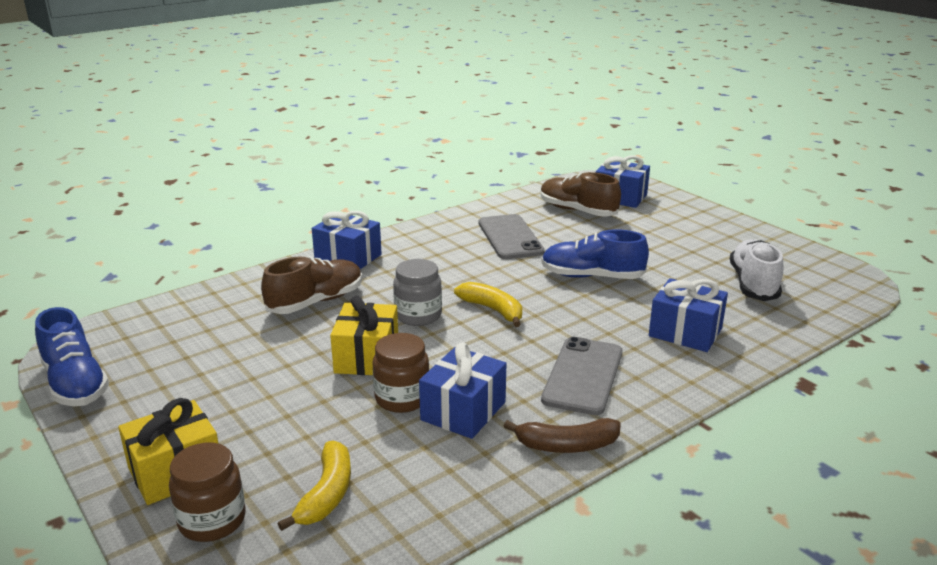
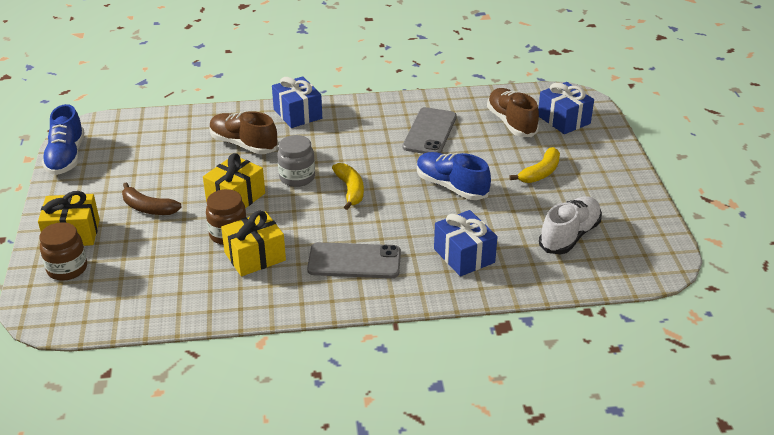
camera: 30 degrees right, 10 degrees up
brown shoe [261,256,362,314] -> brown shoe turned 135 degrees counterclockwise [210,111,278,154]
yellow banana [278,441,351,531] -> yellow banana moved to [509,147,560,183]
blue gift [419,343,506,439] -> yellow gift [221,211,286,276]
brown banana [504,418,621,453] -> brown banana moved to [122,182,182,215]
grey phone [541,337,622,415] -> grey phone turned 45 degrees clockwise [307,242,401,278]

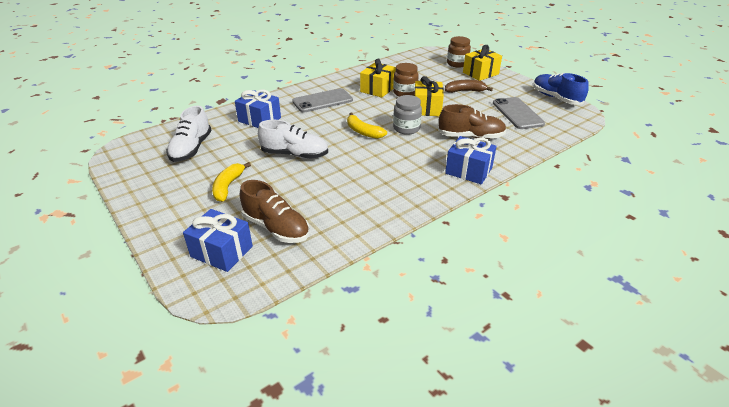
camera: 150 degrees right, 0 degrees up
grey phone [402,107,457,154] -> grey phone moved to [493,97,545,129]
blue shoe [417,152,491,200] -> white shoe [258,120,328,159]

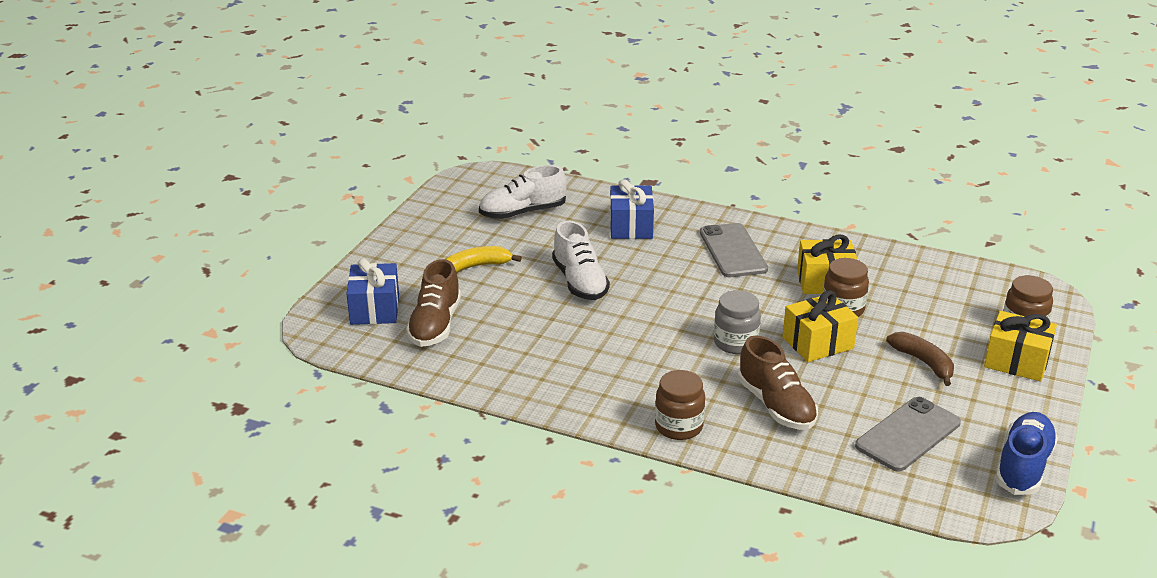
camera: 60 degrees right, 5 degrees down
grey phone [292,88,353,113] -> grey phone turned 45 degrees clockwise [700,223,768,277]
yellow banana [347,113,387,139] -> none
blue gift [445,136,497,184] -> brown jar [655,370,705,440]

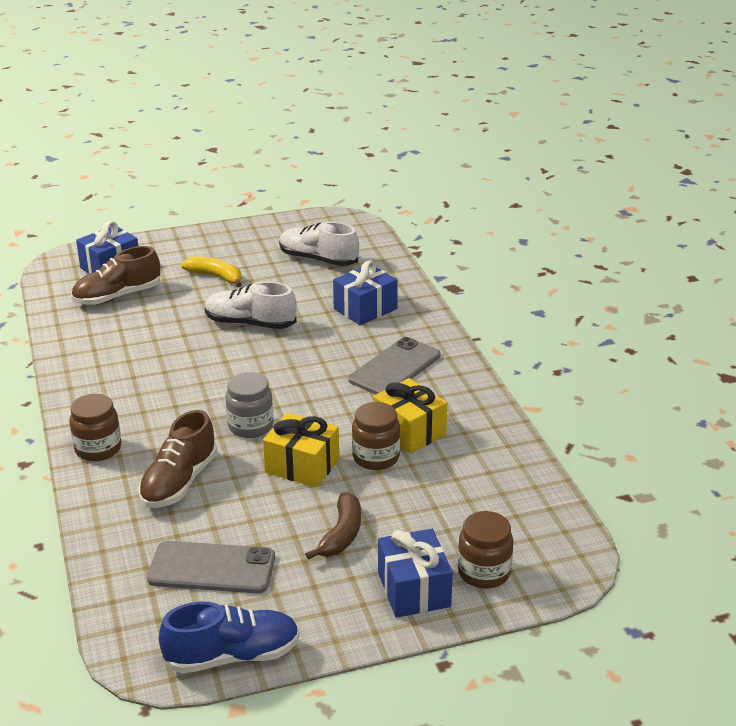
camera: 50 degrees right, 0 degrees up
white shoe [552,221,610,300] -> white shoe turned 75 degrees clockwise [205,282,297,329]
yellow gift [984,311,1057,382] -> blue gift [378,529,453,618]

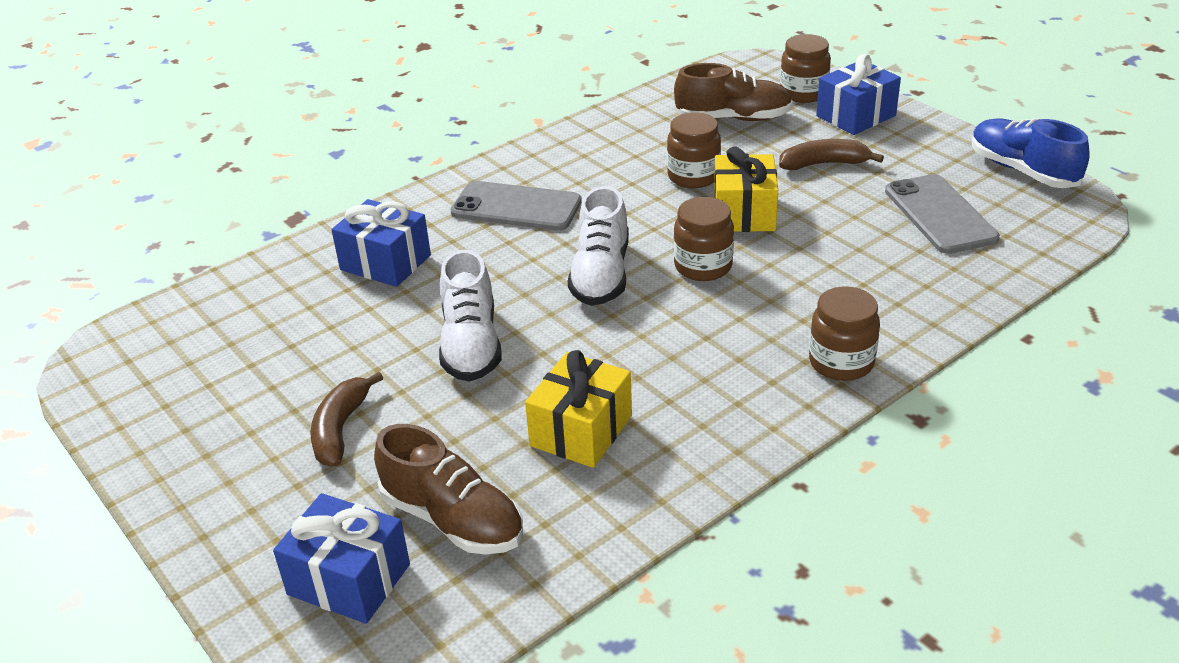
camera: 110 degrees left, 5 degrees up
brown shoe [138,410,217,508] -> brown shoe moved to [674,63,793,121]
yellow banana [181,256,242,287] -> brown banana [310,372,383,466]
grey jar [225,372,273,438] -> brown jar [674,197,734,281]
white shoe [279,222,359,266] -> white shoe moved to [568,186,629,306]
yellow gift [373,378,447,454] -> yellow gift moved to [525,350,632,468]

